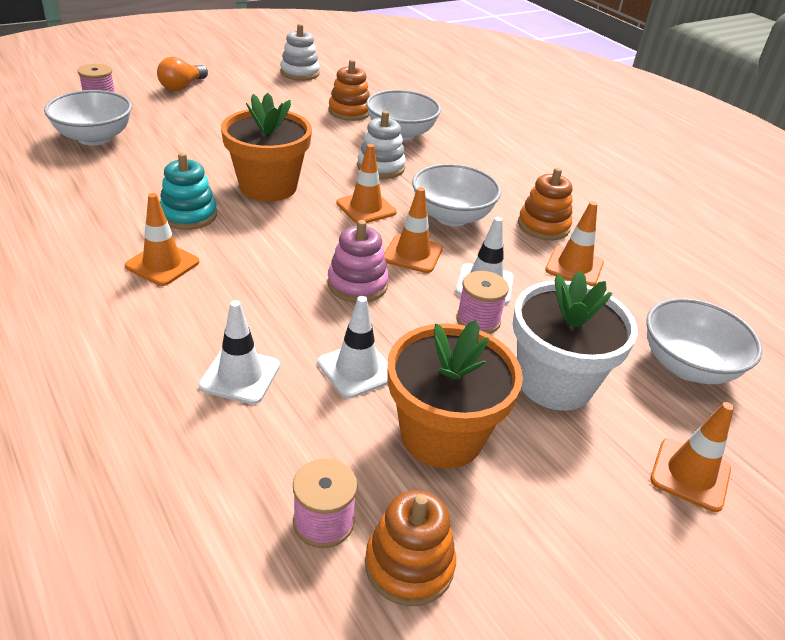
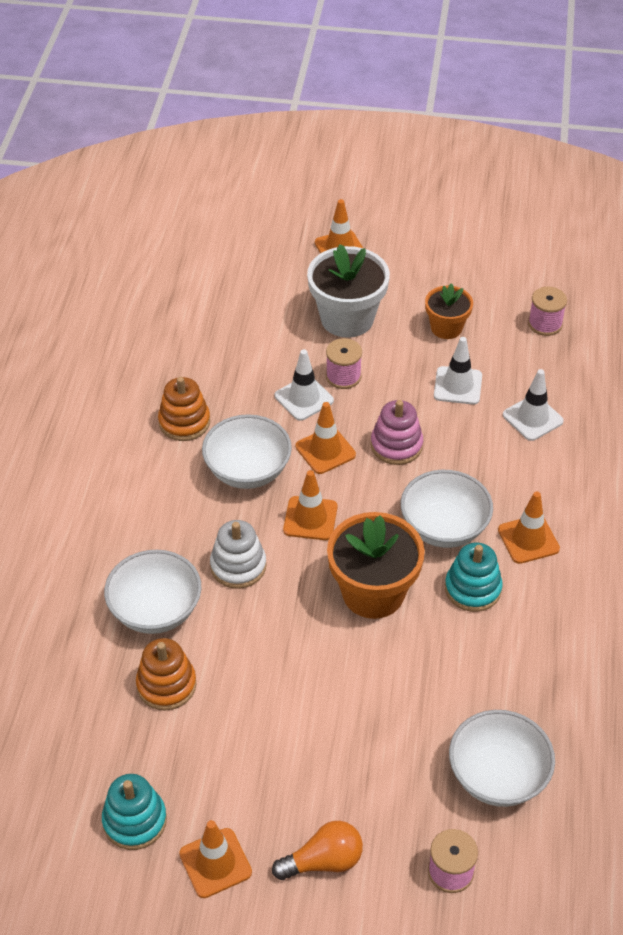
camera: 135 degrees left, 10 degrees up
white stacking toy [280,24,320,81] -> turquoise stacking toy [102,774,167,850]
orange stacking toy [365,490,456,606] -> none
orange flower pot [387,320,523,469] -> orange flower pot [425,283,473,339], size x0.59
orange traffic cone [545,201,604,286] -> orange traffic cone moved to [179,820,252,898]
white bowl [646,298,763,384] -> white bowl moved to [401,470,493,548]

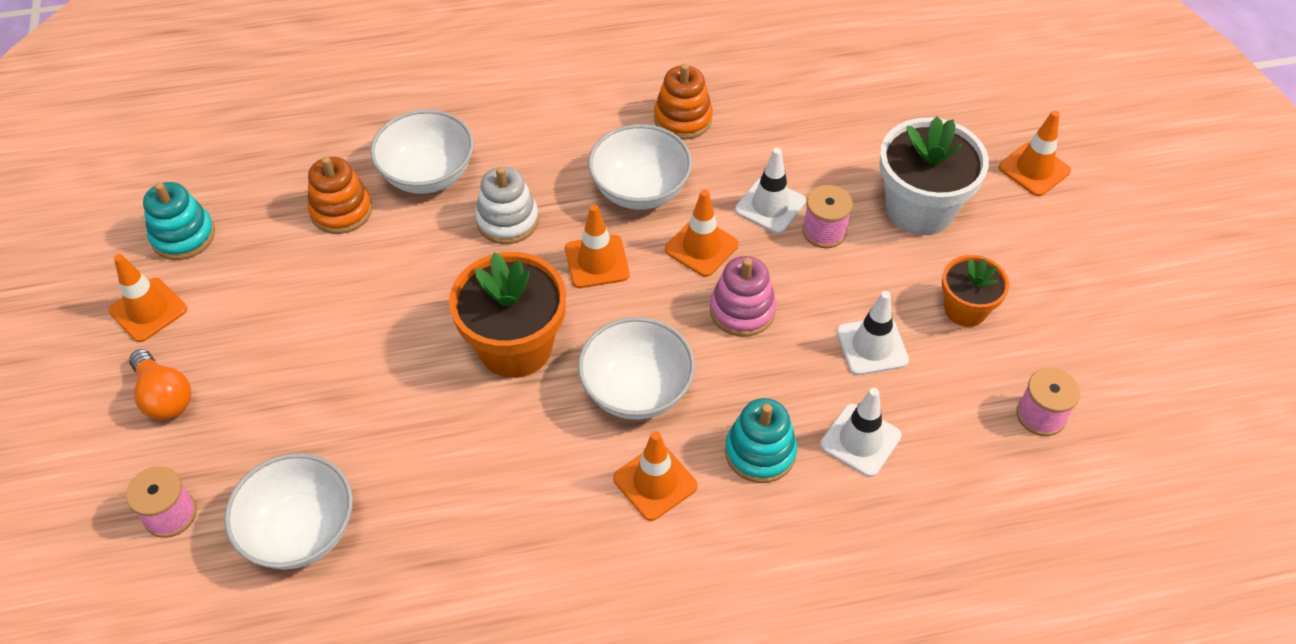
camera: 70 degrees right, 5 degrees up
turquoise stacking toy [445,543,503,612] -> turquoise stacking toy moved to [725,398,797,483]

